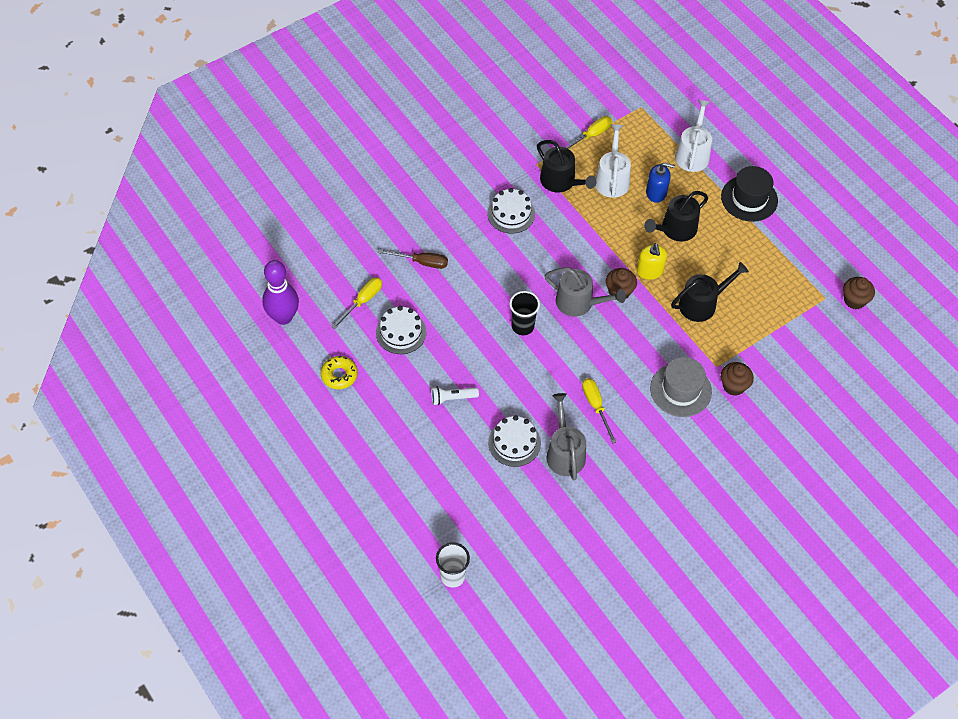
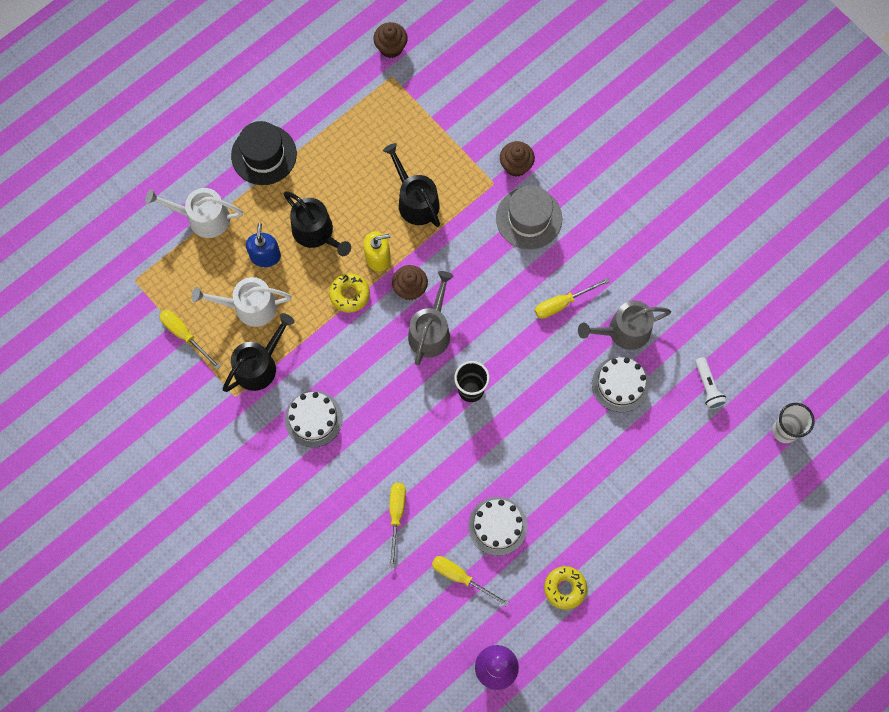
camera: 95 degrees left, 15 degrees up
brown screwdriver [378,249,448,269] -> yellow screwdriver [389,483,406,568]
white flashlight [431,386,479,405] -> white flashlight moved to [695,357,727,409]
none -> yellow donut [329,273,370,313]

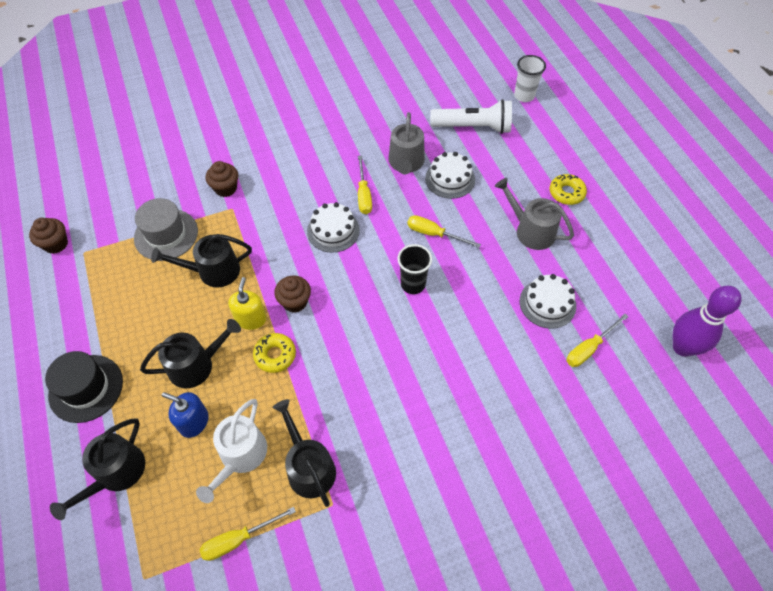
camera: 70 degrees left, 15 degrees down
white watering can [145,188,243,238] -> black watering can [50,418,145,520]
white cake [285,391,343,447] -> white cake moved to [307,202,360,253]
yellow screwdriver [389,483,406,568] -> yellow screwdriver moved to [407,215,481,248]
grey watering can [408,271,454,366] -> grey watering can moved to [495,178,574,250]
grey hat [496,185,562,250] -> grey hat moved to [134,198,198,261]
yellow donut [544,566,587,610] -> yellow donut moved to [550,174,587,205]
white flashlight [695,357,727,409] -> white flashlight [430,99,512,134], size x1.87

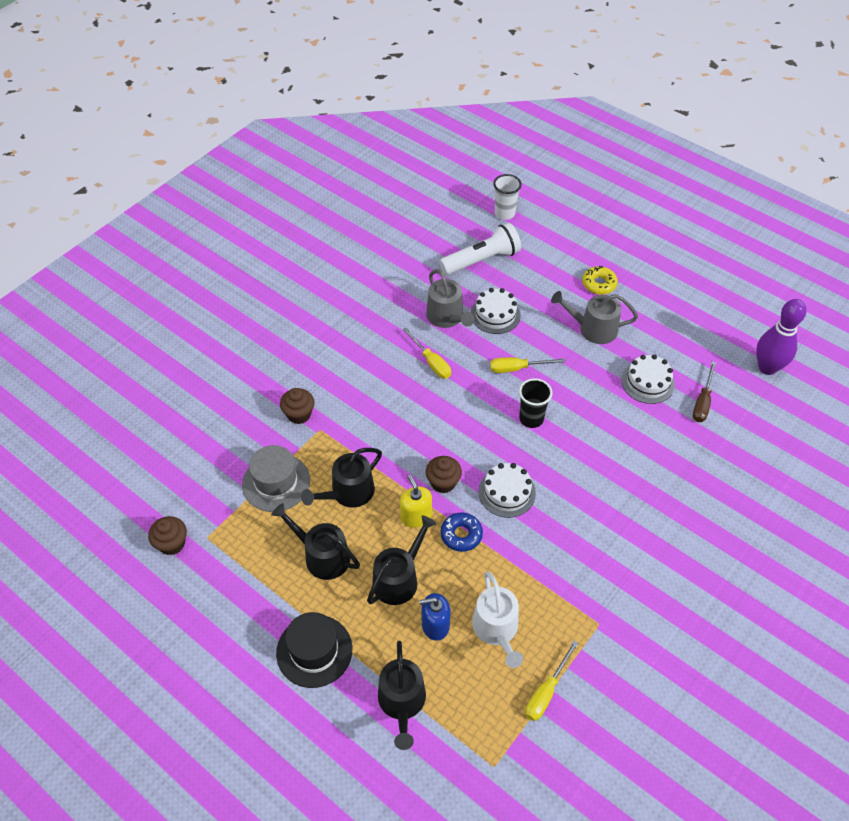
camera: 30 degrees left, 5 degrees down
yellow donut [253,333,296,373] -> blue donut [441,513,483,552]
black watering can [273,399,336,507] -> black watering can moved to [271,503,360,580]
white cake [307,202,360,253] -> white cake moved to [479,463,536,518]
yellow screwdriver [567,314,629,367] -> brown screwdriver [693,362,716,422]

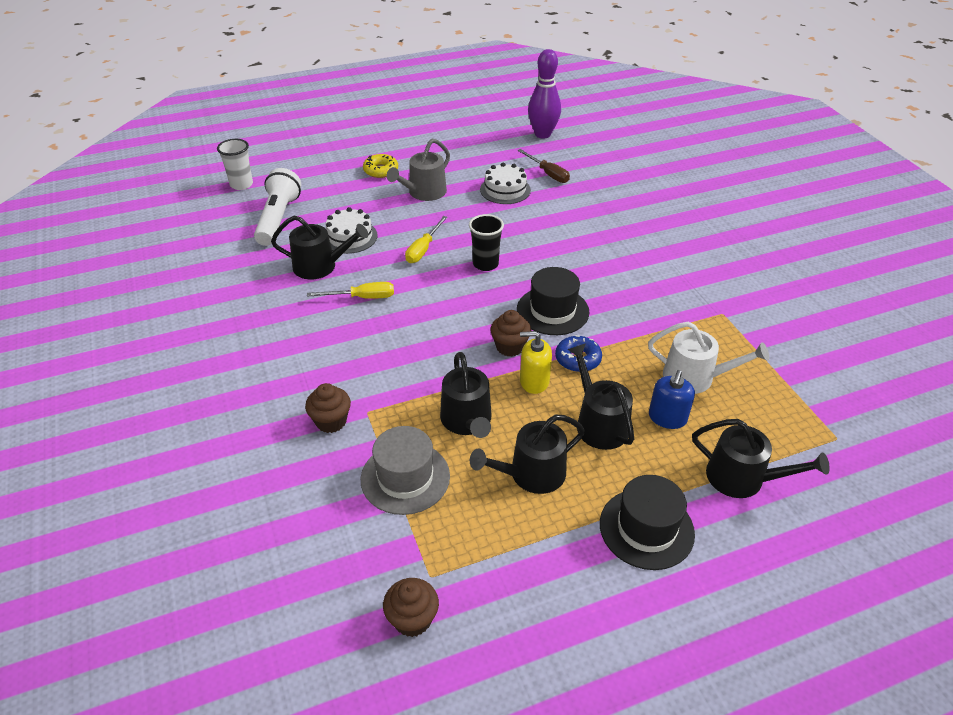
camera: 60 degrees left, 10 degrees down
grey watering can [426,269,474,328] -> black watering can [271,215,368,279]
white cake [479,463,536,518] -> black hat [517,267,589,335]
yellow screwdriver [525,640,578,721] -> none

